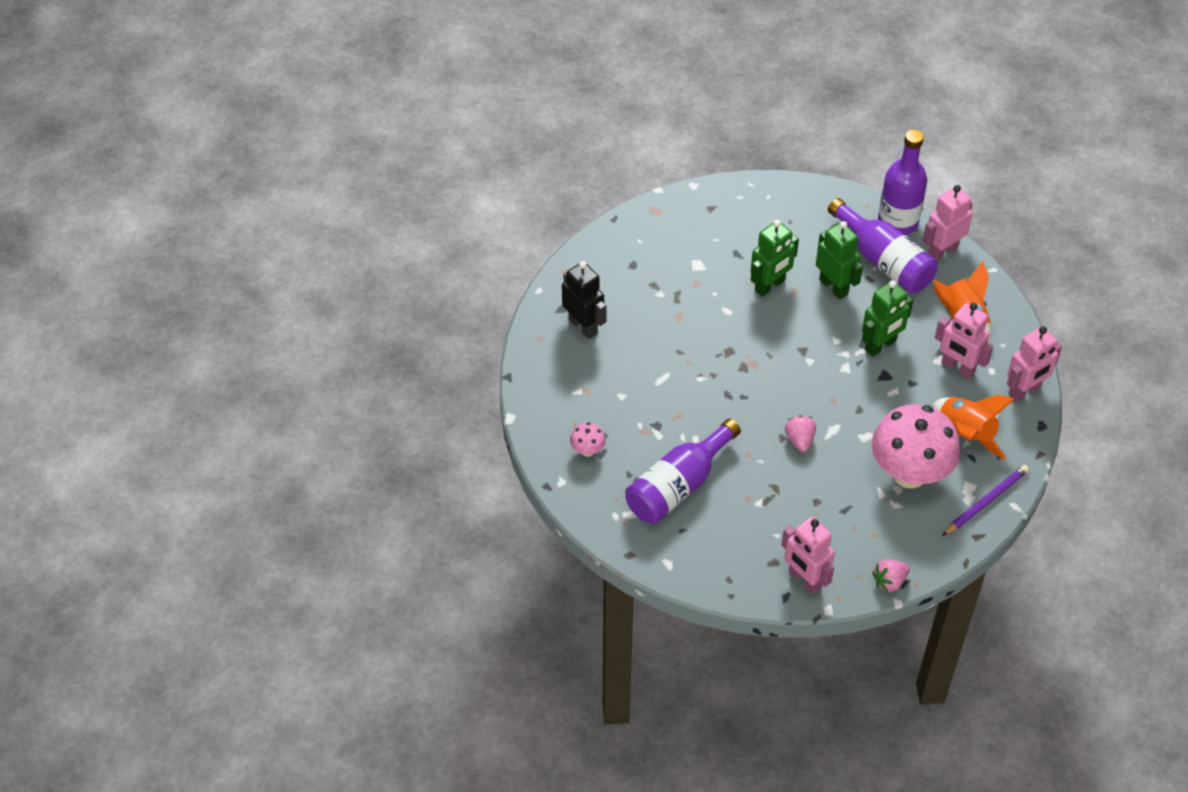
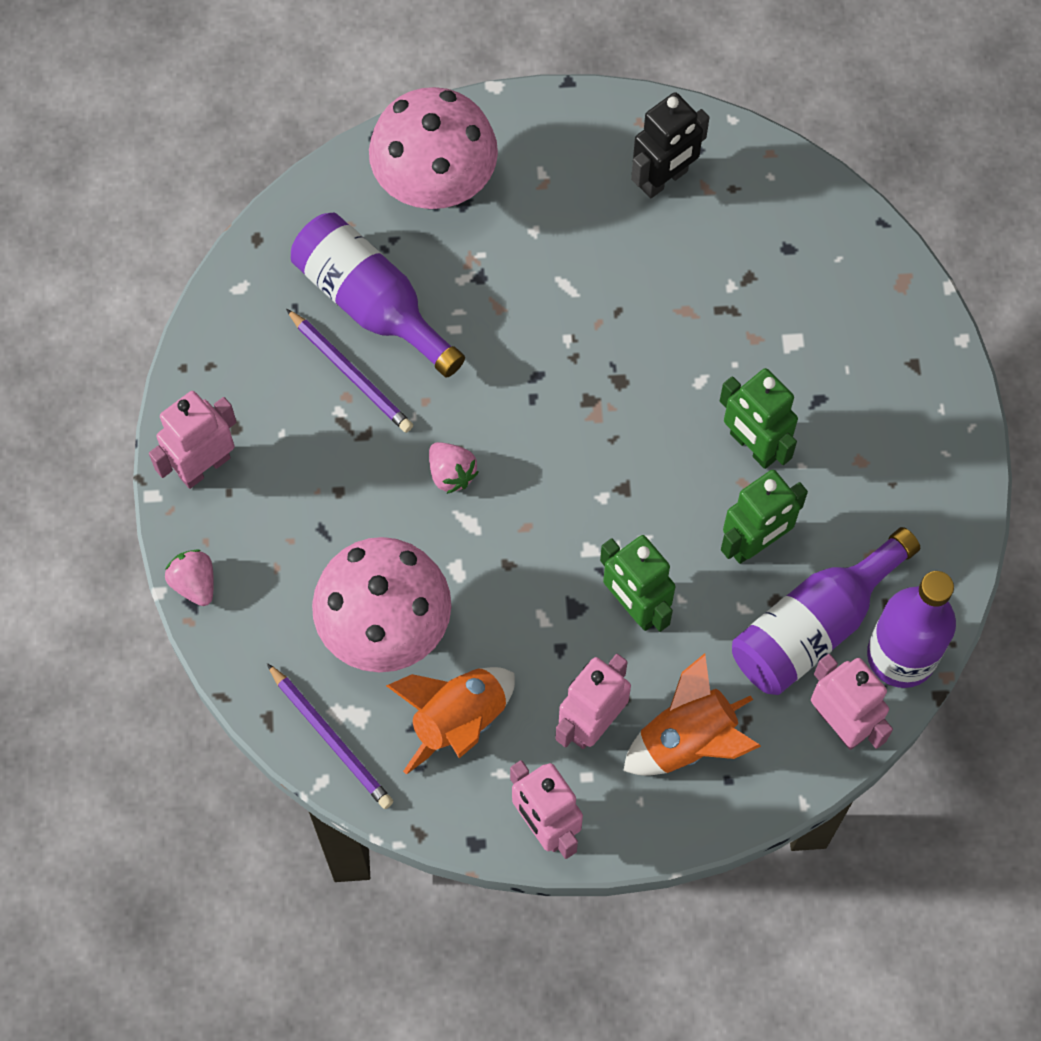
camera: 90 degrees right, 15 degrees up
pink mushroom [570,422,606,457] -> pink mushroom [369,87,498,209], size x2.43
pink strawberry [785,415,816,452] -> pink strawberry turned 60 degrees clockwise [429,442,478,494]
none -> purple pencil [286,309,413,433]

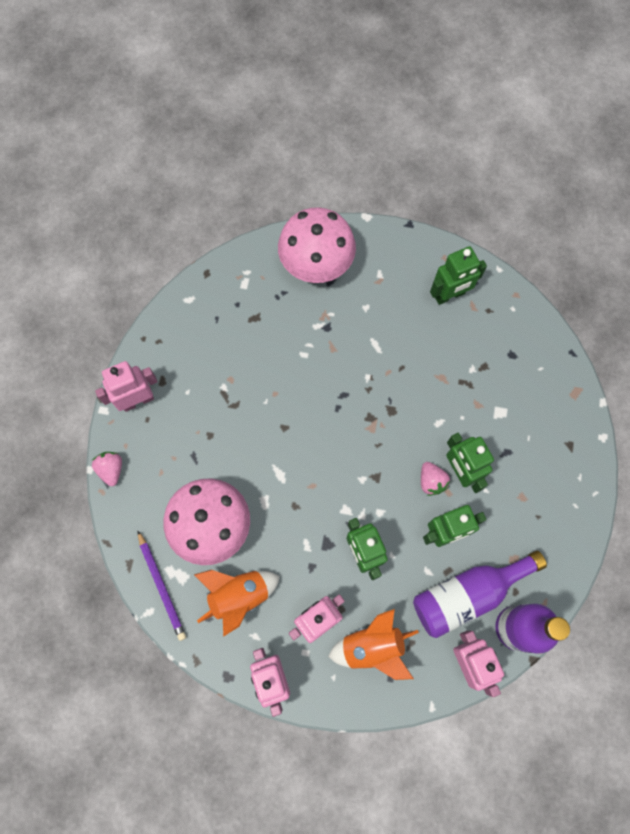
camera: 15 degrees right, 5 degrees up
purple pencil [286,309,413,433] -> none
purple bottle [291,213,465,377] -> none
pink strawberry [429,442,478,494] -> pink strawberry moved to [421,462,450,496]
black robot [631,92,709,198] -> green robot [430,246,487,305]

